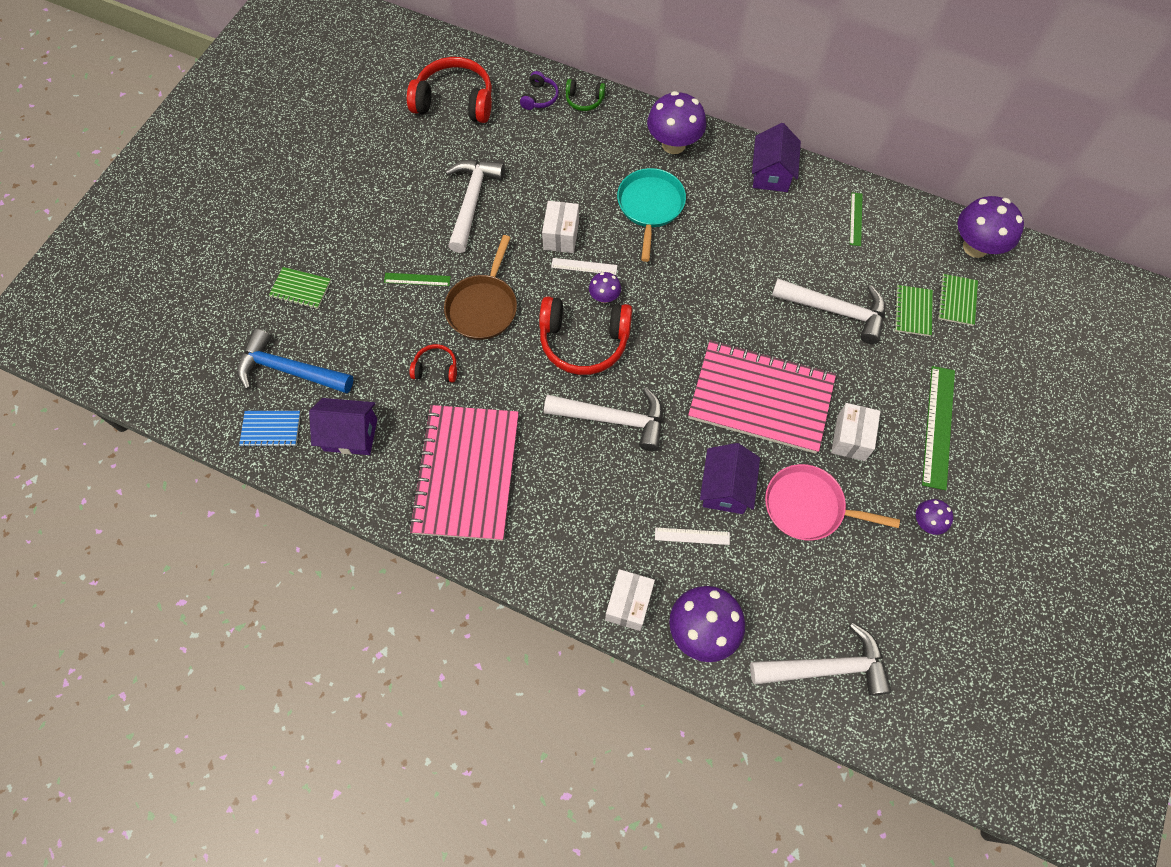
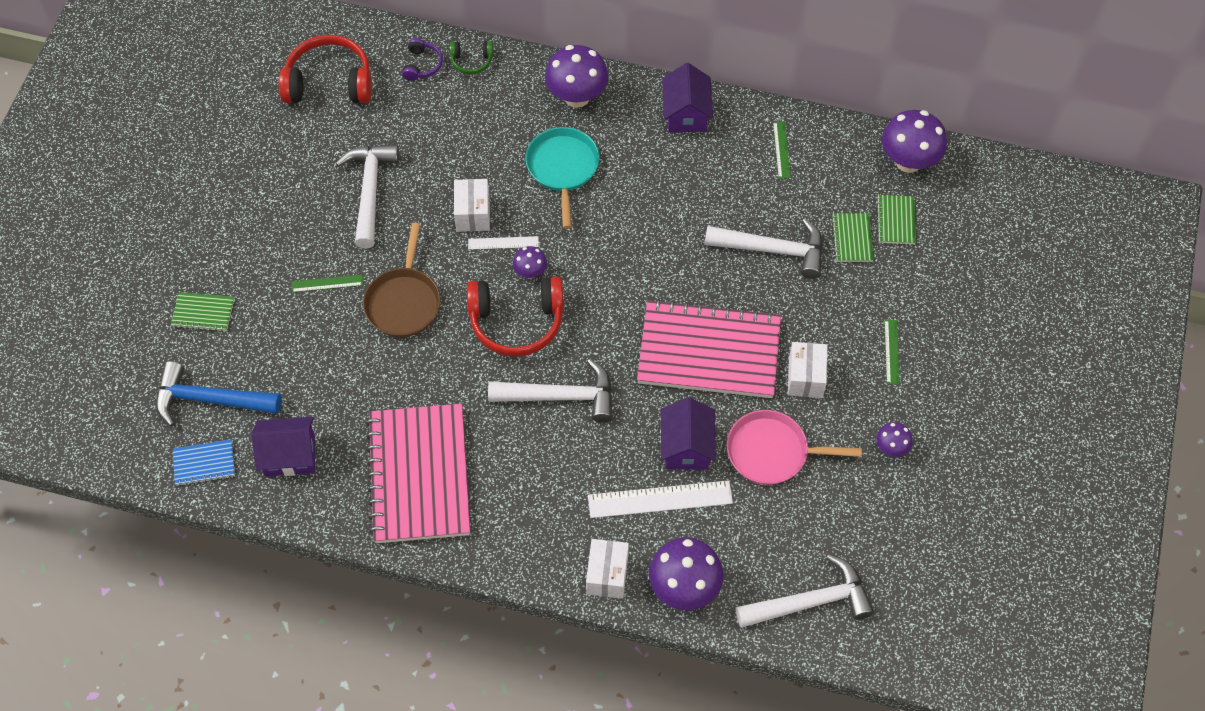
camera: 10 degrees left, 5 degrees down
red headphones [410,344,457,382] -> none
white ruler [655,528,730,545] -> white ruler [588,480,733,518], size x1.88
green ruler [922,366,955,490] -> green ruler [884,320,900,385], size x0.53

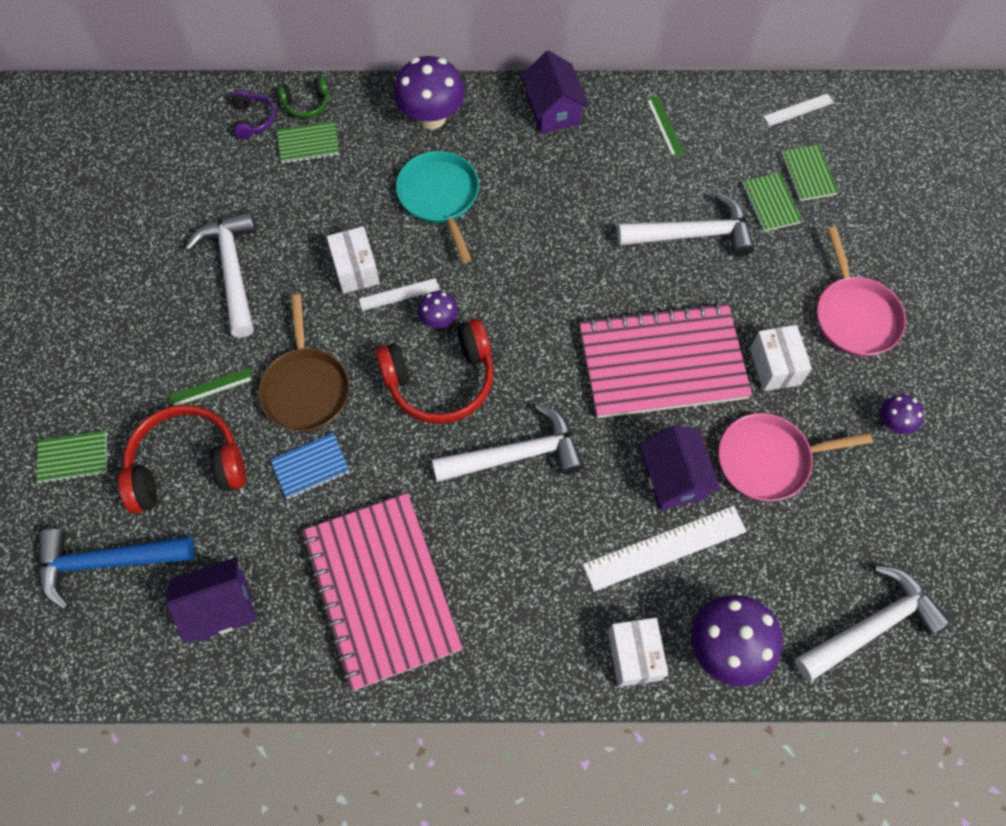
camera: 15 degrees left, 5 degrees up
blue notebook [173,439,235,486] -> blue notebook moved to [270,433,350,499]
red headphones [279,35,372,103] -> red headphones moved to [118,404,246,514]
purple mushroom [882,110,947,173] -> white ruler [763,93,834,126]
green ruler [884,320,900,385] -> pink pan [817,226,906,357]
none -> green notebook [276,121,339,164]

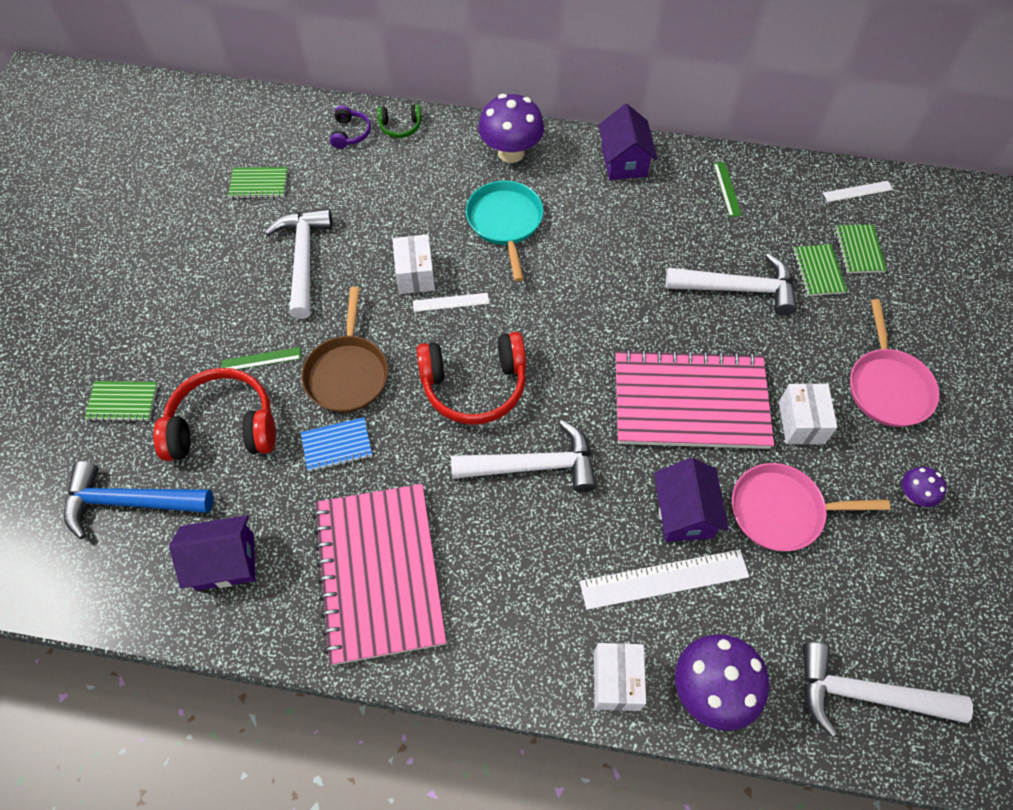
camera: 10 degrees right, 5 degrees down
green notebook [276,121,339,164] -> green notebook moved to [228,167,288,199]
purple mushroom [418,291,458,328] -> none
white hammer [795,565,951,682] -> white hammer turned 150 degrees counterclockwise [803,642,973,737]

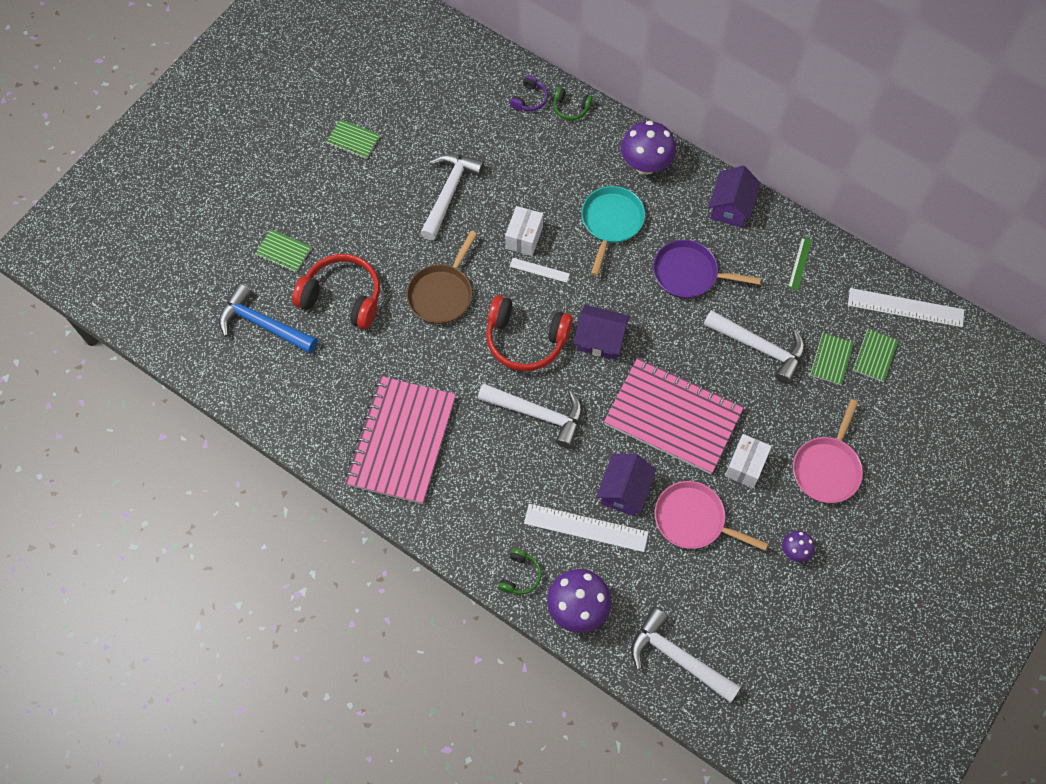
camera: 25 degrees right, 5 degrees up
purple house [169,515,255,591] -> purple house moved to [574,305,630,360]
green ruler [222,347,301,370] -> none
green notebook [228,167,288,199] -> green notebook moved to [326,119,380,159]
blue notebook [301,417,372,472] -> none
white box [594,643,646,711] -> green headphones [498,549,542,594]
white ruler [823,181,893,202] -> white ruler [848,288,964,327], size x1.88
none -> purple pan [653,240,761,299]

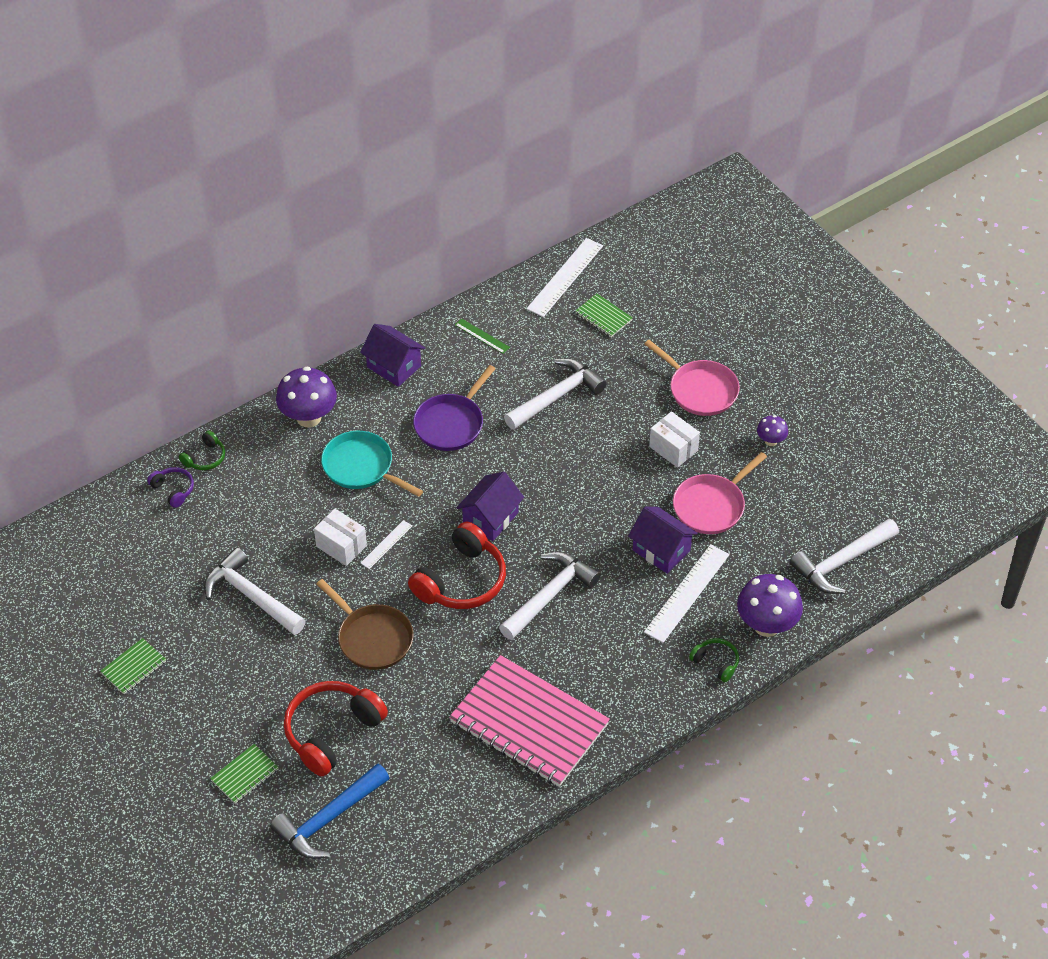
camera: 70 degrees left, 15 degrees down
pink notebook [604,358,744,474] -> none
green notebook [810,333,854,385] -> none

